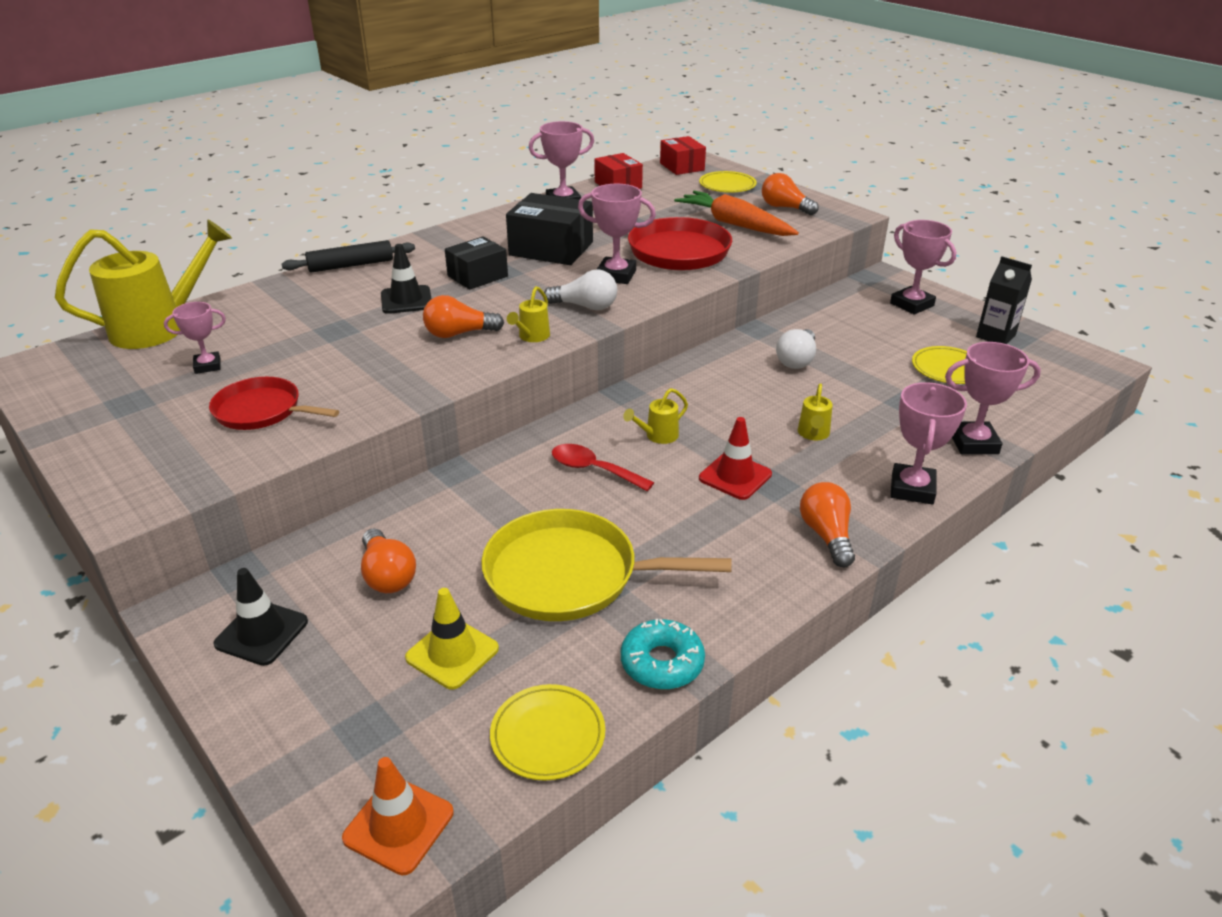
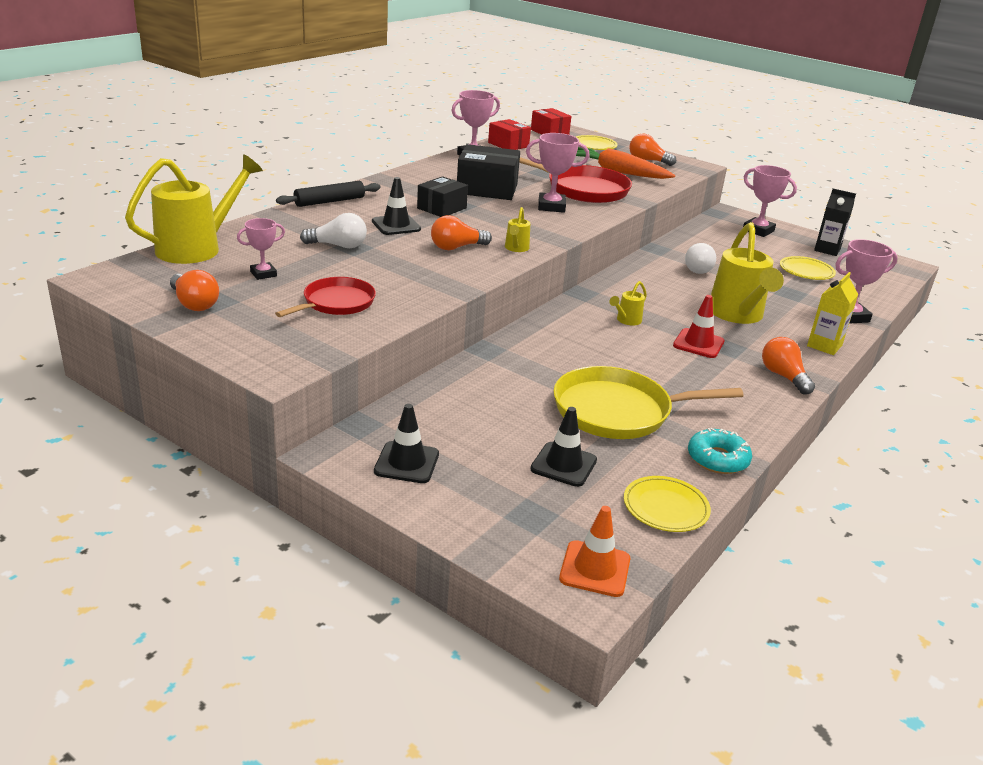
camera: 15 degrees left, 5 degrees down
red pan [209,377,339,430] -> red pan turned 120 degrees clockwise [275,277,376,317]
orange light bulb [361,528,416,593] -> orange light bulb moved to [170,270,219,311]
yellow traffic cone [405,588,499,690] -> black traffic cone [530,407,597,487]
white light bulb [544,269,617,311] -> white light bulb moved to [300,213,367,248]
red spoon [552,444,654,491] -> none
yellow watering can [798,383,833,441] -> yellow watering can [711,222,784,324], size x2.27
pink trophy [891,382,967,505] -> yellow carton [807,272,859,355]

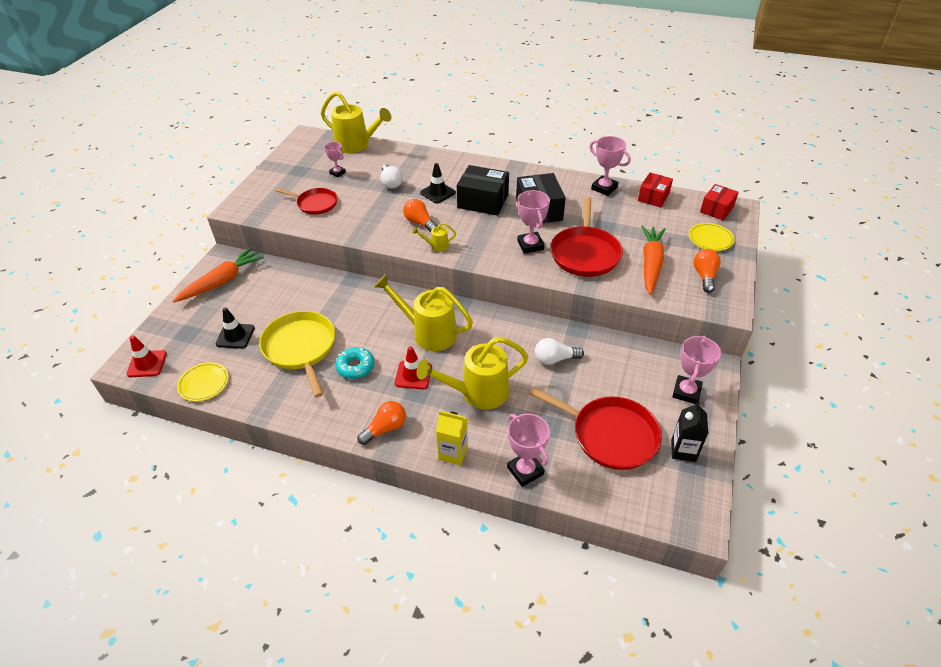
camera: 75 degrees right, 15 degrees up
orange light bulb [170,270,219,311] -> none
black rolling pin [276,181,381,207] -> none
black traffic cone [374,404,439,483] -> orange carrot [173,248,264,303]
black box [417,176,468,217] -> black box [457,165,509,216], size x1.54
orange traffic cone [559,506,630,597] -> red traffic cone [126,335,167,377]
yellow watering can [609,281,647,325] -> yellow watering can [374,274,473,351], size x2.27
turquoise donut [688,428,752,474] -> turquoise donut moved to [335,347,374,379]
yellow plate [780,256,836,280] -> red pan [530,387,662,470]

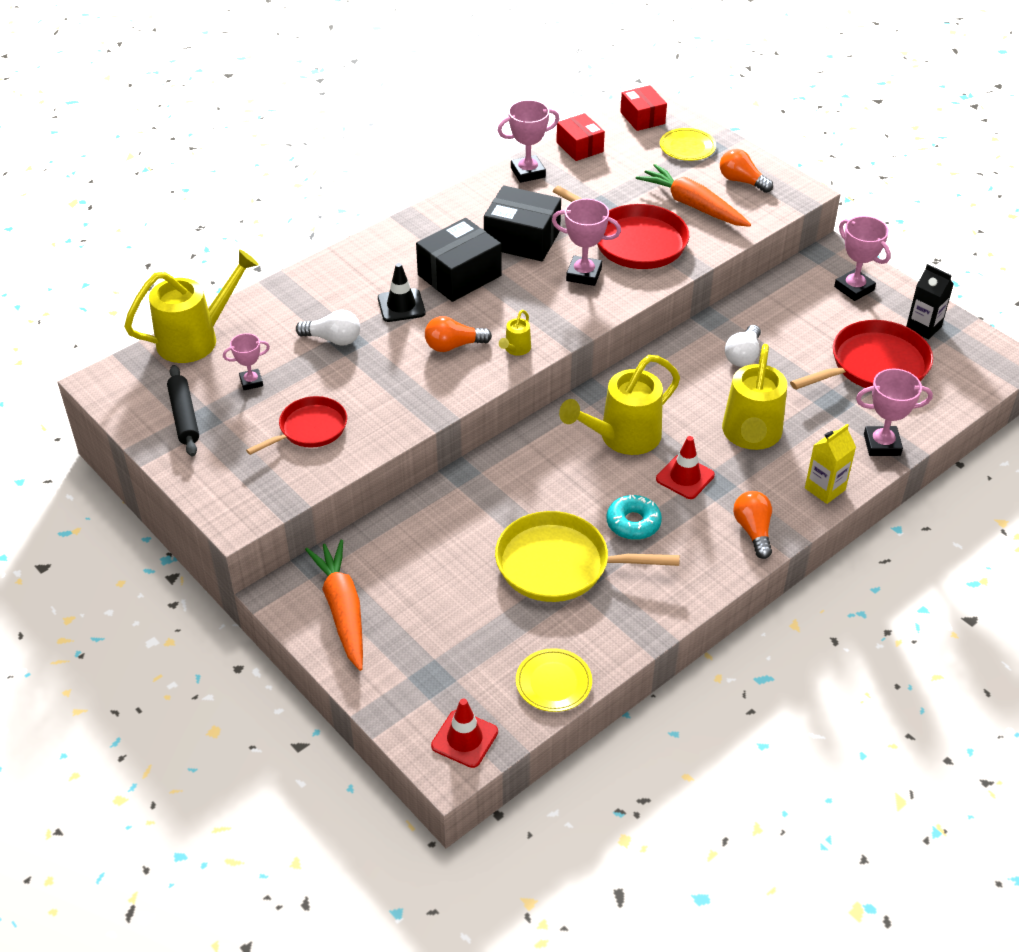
camera: 60 degrees left, 0 degrees up
black traffic cone [216,307,255,349] -> none
none -> black rolling pin [167,365,199,457]

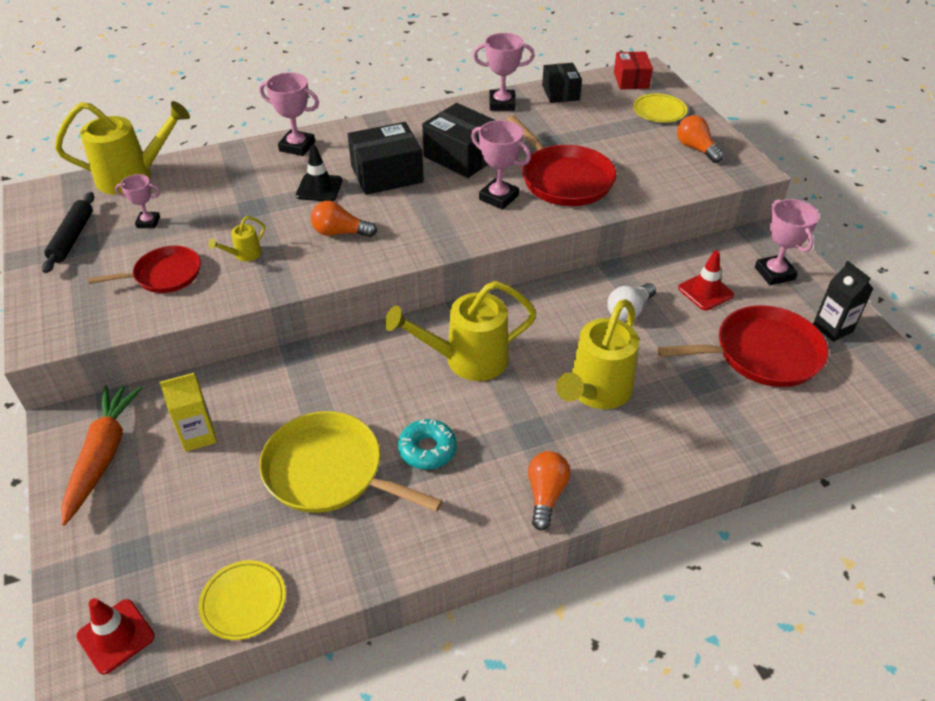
camera: 20 degrees right, 0 degrees up
white light bulb [296,310,360,346] -> none
yellow watering can [499,310,531,356] -> yellow watering can moved to [208,216,265,262]
red box [556,113,605,161] -> black box [542,63,582,103]
orange carrot [636,164,751,227] -> none
red traffic cone [656,436,715,499] -> red traffic cone moved to [678,251,734,311]
yellow carton [805,424,856,504] -> yellow carton moved to [160,373,217,452]
pink trophy [856,369,933,456] -> pink trophy moved to [259,73,319,156]

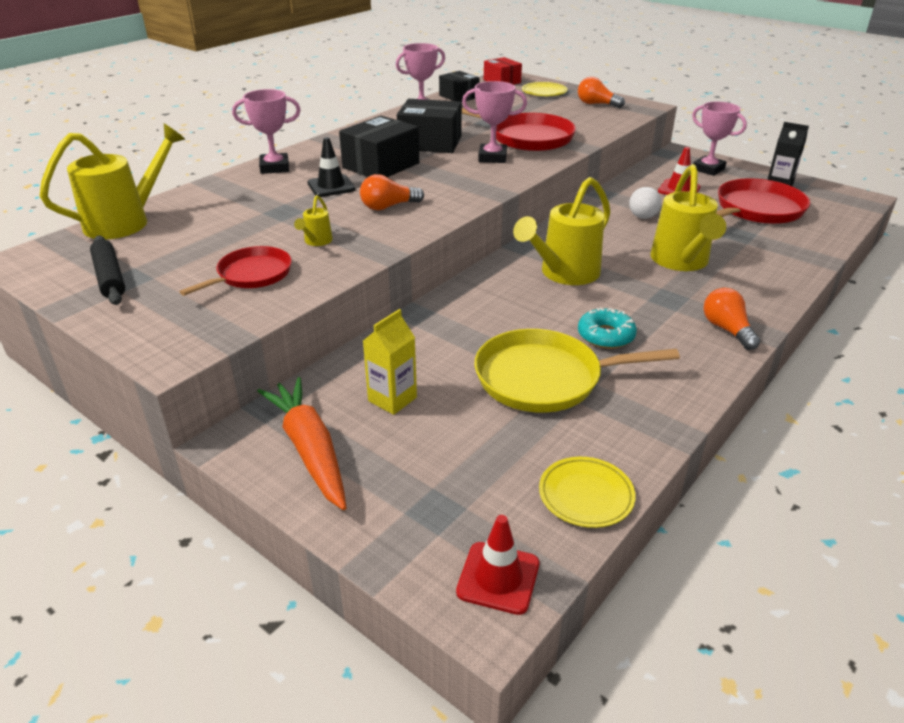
camera: 30 degrees left, 10 degrees down
pink trophy [115,174,160,228] -> none

